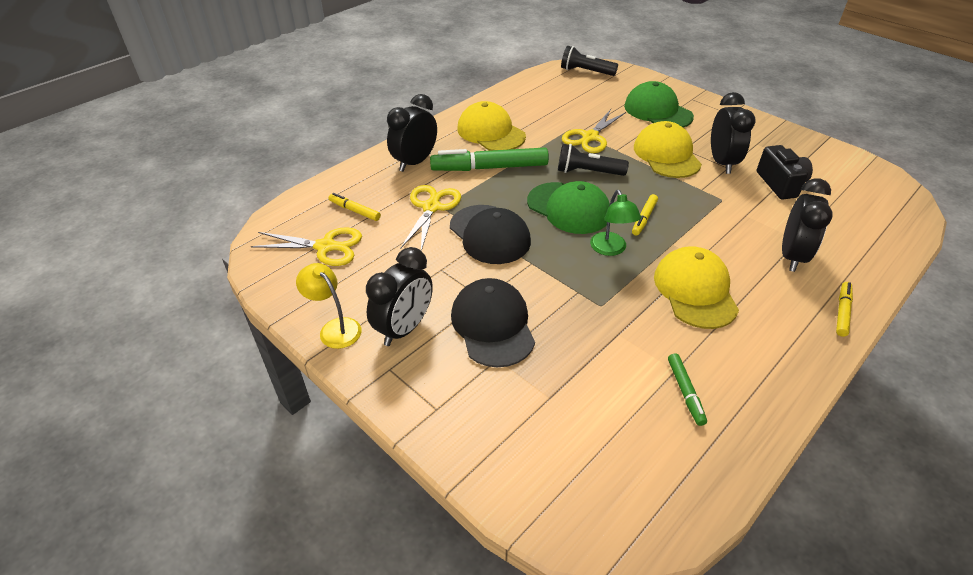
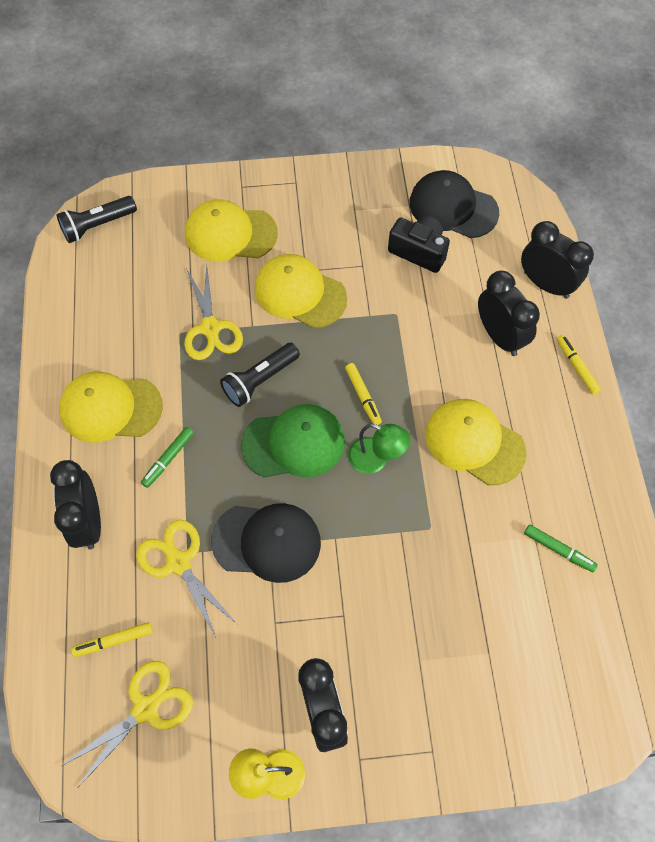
camera: 50 degrees left, 20 degrees up
green marker [430,148,549,171] -> green marker [141,427,194,488], size x0.49
black cap [451,278,535,368] -> black cap moved to [409,170,499,238]
green cap [624,81,694,128] -> yellow cap [185,199,278,261]
black clock [711,92,756,174] -> black clock moved to [521,221,594,299]

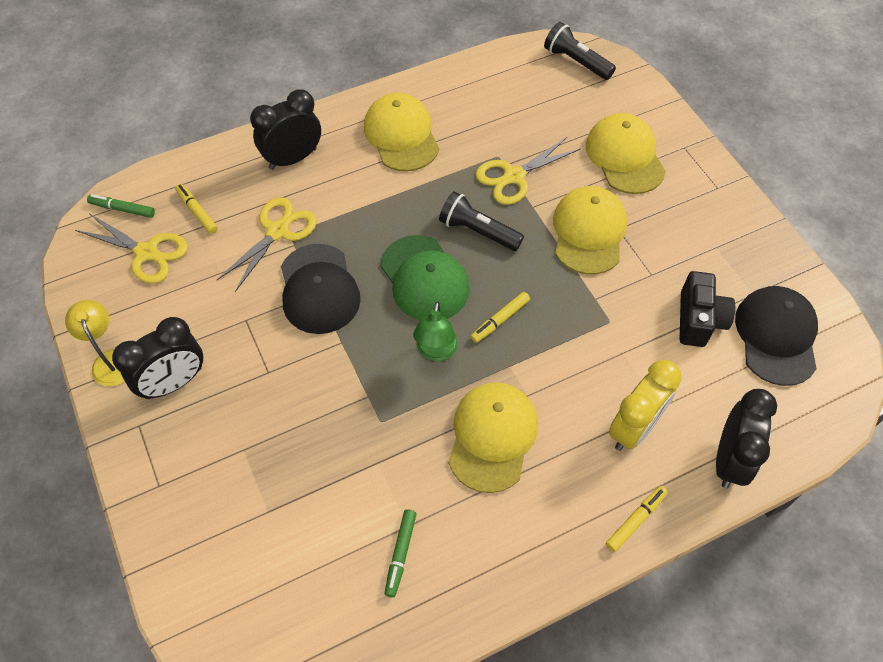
camera: 70 degrees right, 5 degrees down
green marker [141,427,194,488] -> green marker moved to [87,194,155,218]
black clock [478,271,540,356] -> yellow clock [609,360,682,451]

